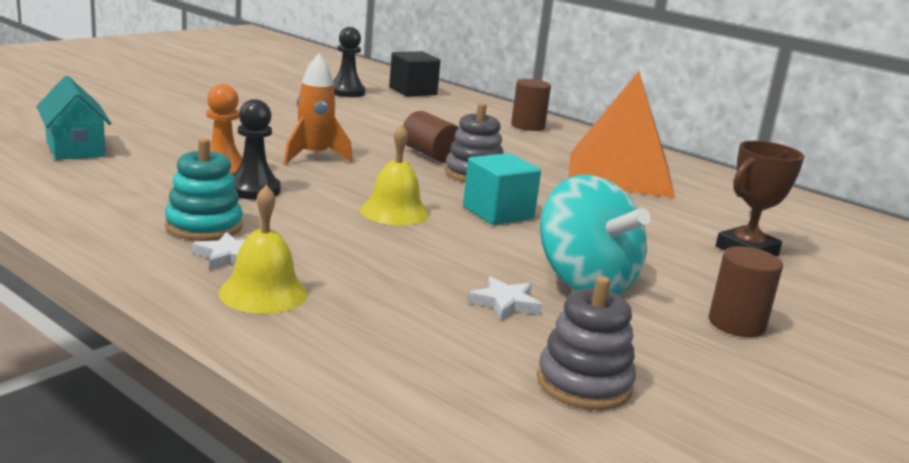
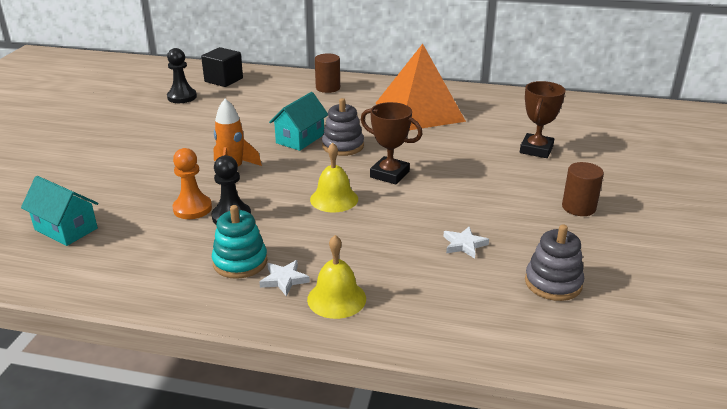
camera: 25 degrees left, 10 degrees up
brown cylinder [403,111,459,163] -> turquoise house [269,92,328,151]
turquoise cube [463,153,541,225] -> brown trophy [361,102,423,185]
turquoise spinning top [540,175,651,295] -> none

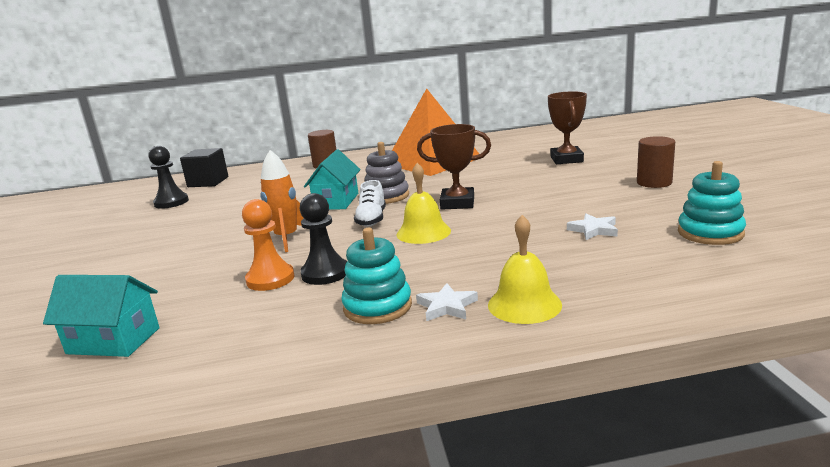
camera: 20 degrees left, 10 degrees down
grey stacking toy [525,224,584,301] -> turquoise stacking toy [678,161,746,245]
none -> white shoe [354,180,386,227]

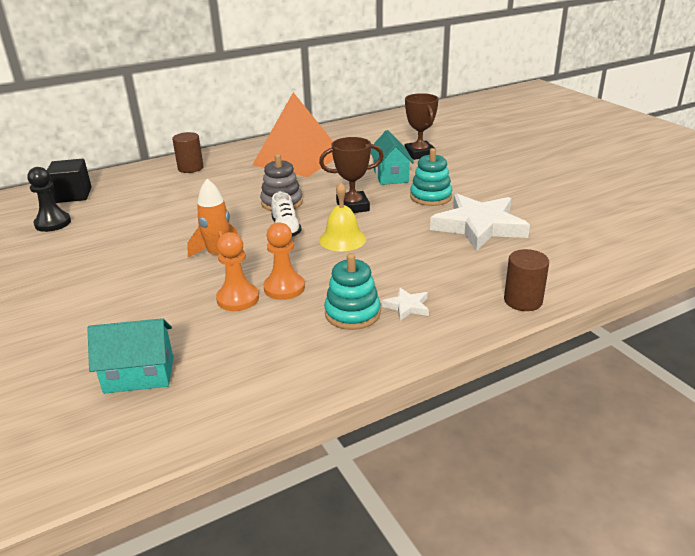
camera: 20 degrees left, 10 degrees up
black pawn [299,193,347,285] -> orange pawn [263,222,305,300]
turquoise house [304,149,361,210] -> turquoise house moved to [371,130,414,185]
yellow bell [488,215,562,324] -> none
white star [567,214,618,240] -> white star [430,193,530,251], size x2.37
brown cylinder [637,136,675,188] -> brown cylinder moved to [504,249,549,311]
turquoise stacking toy [678,161,746,245] -> turquoise stacking toy moved to [410,148,452,206]

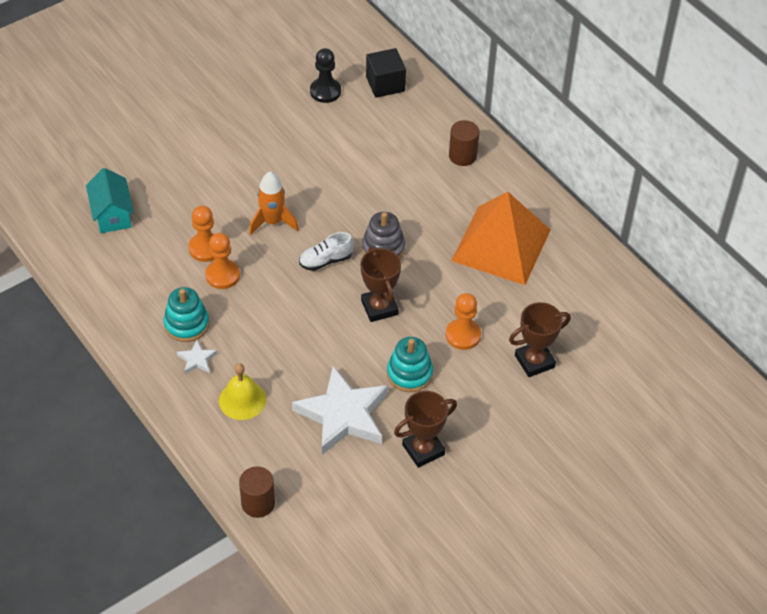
camera: 80 degrees right, 20 degrees up
yellow bell [319,182,366,251] -> yellow bell moved to [219,363,266,420]
turquoise house [371,130,414,185] -> orange pawn [446,293,481,350]
brown cylinder [504,249,549,311] -> brown cylinder moved to [239,466,275,518]
none -> brown trophy [394,391,457,468]

